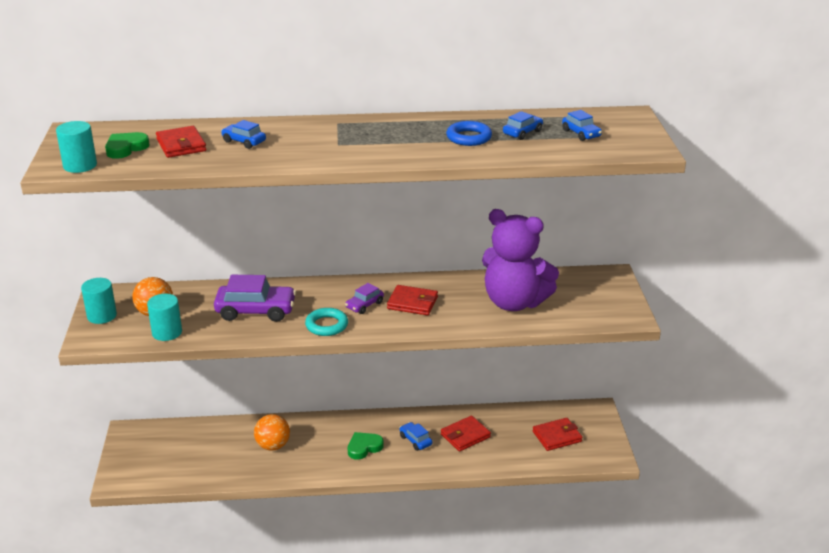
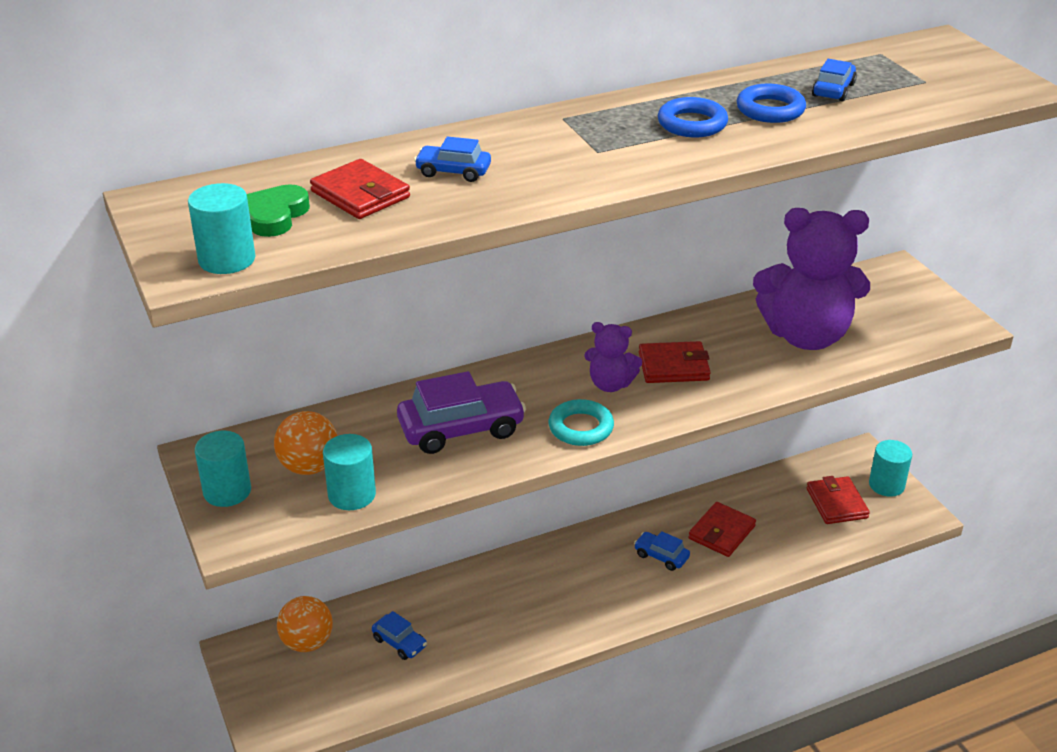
camera: 20 degrees left, 5 degrees up
orange ball [254,414,290,450] -> orange ball moved to [277,596,333,652]
purple car [345,283,384,314] -> purple teddy bear [584,322,642,392]
green heart [348,432,384,460] -> none
red wallet [533,418,582,451] -> red wallet turned 60 degrees counterclockwise [807,476,870,524]
blue car [562,110,602,141] -> blue car moved to [372,611,427,660]
none -> blue ring [658,97,728,137]
none -> turquoise cylinder [869,440,912,497]

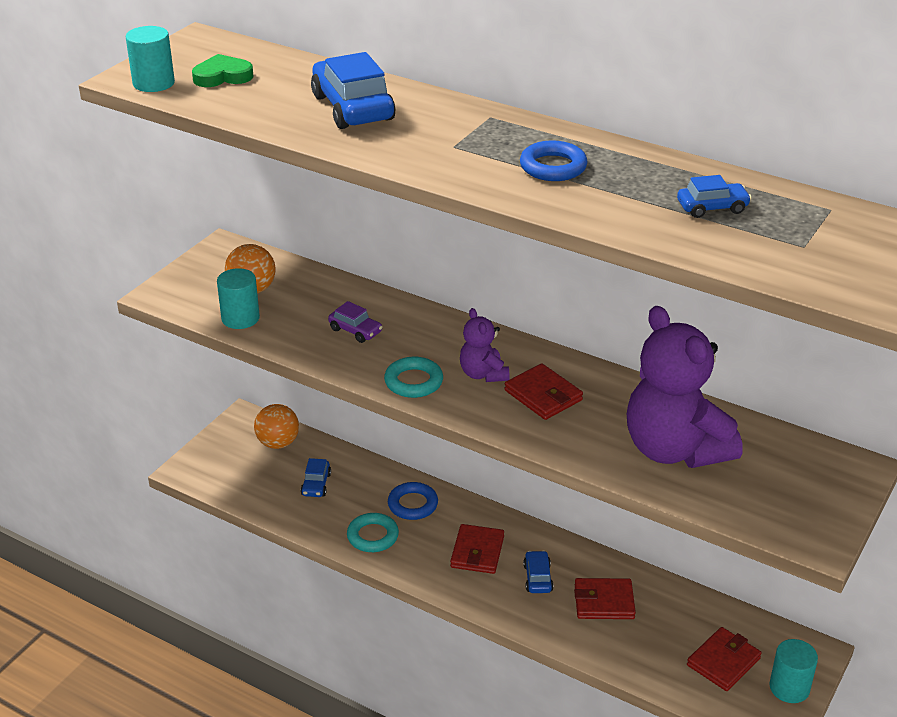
camera: 55 degrees right, 0 degrees up
turquoise cylinder [195,431,251,507] -> none
red wallet [310,159,410,219] -> red wallet moved to [450,524,504,574]
purple car [397,371,526,454] -> purple car [328,301,383,343], size x0.53
blue car [414,136,491,182] -> blue car [311,52,396,129], size x1.90
blue ring [737,84,806,123] -> blue ring moved to [388,482,438,520]
none -> turquoise ring [347,513,399,552]

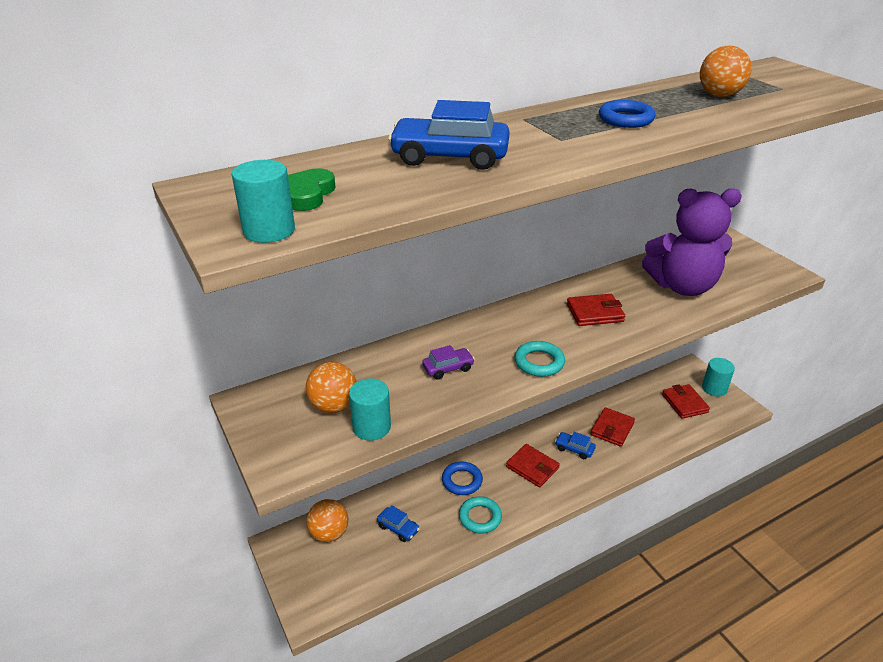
camera: 60 degrees left, 0 degrees up
purple teddy bear [460,308,510,382] -> none
blue car [677,175,752,218] -> orange ball [700,46,752,97]

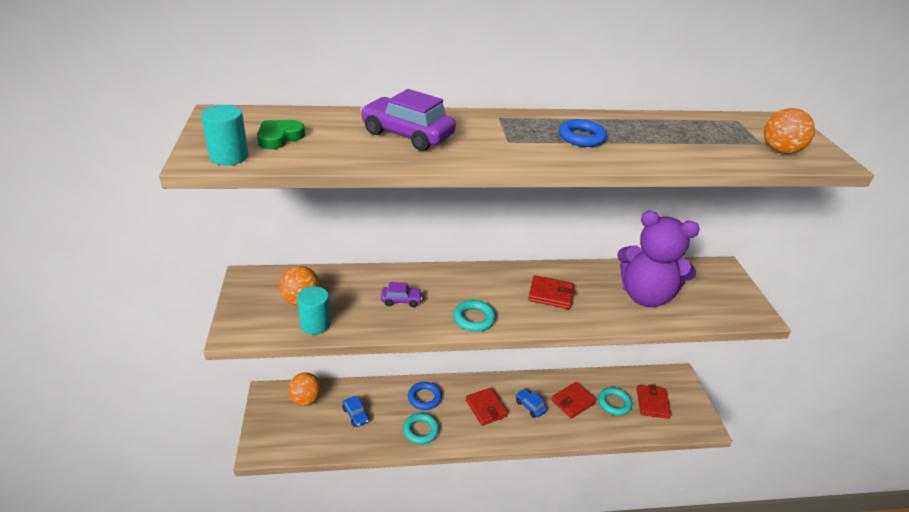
camera: 20 degrees right, 0 degrees up
blue car [388,100,510,170] -> purple car [360,89,456,151]
orange ball [700,46,752,97] -> orange ball moved to [764,108,815,154]
turquoise cylinder [702,358,735,397] -> none
none -> turquoise ring [598,387,632,416]

